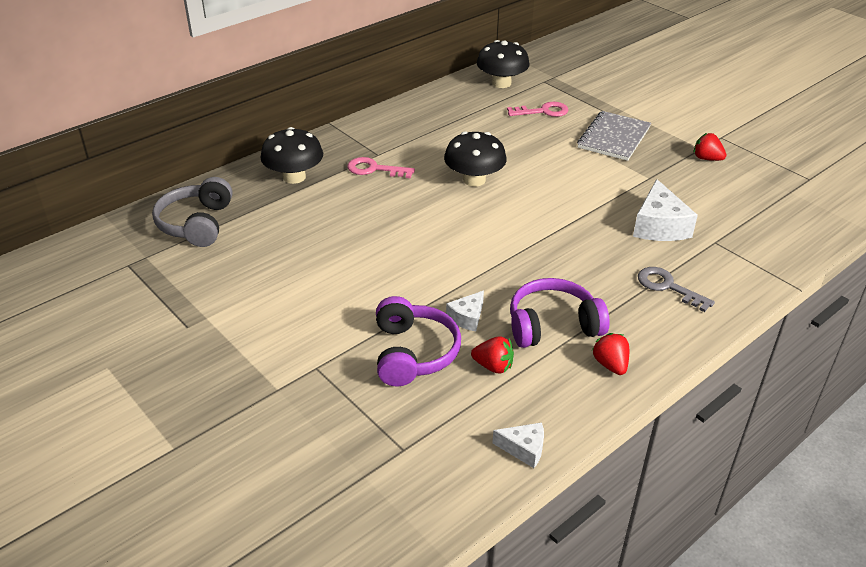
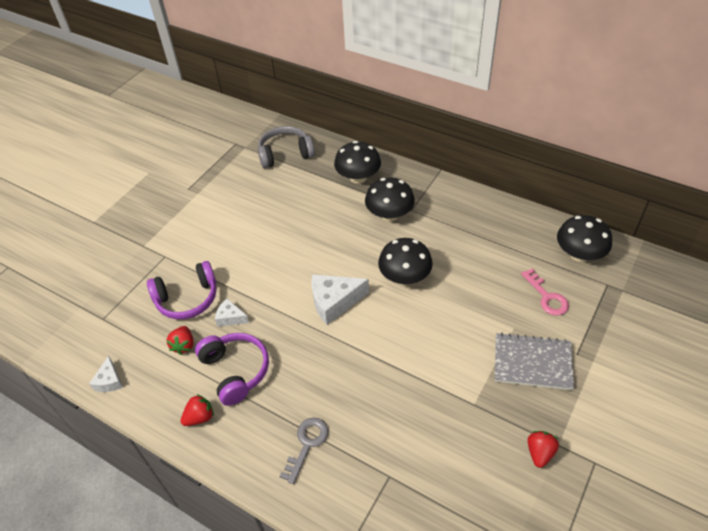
camera: 75 degrees right, 10 degrees up
pink key [347,157,415,178] -> black mushroom [365,177,415,221]
white cheese [633,179,698,241] -> white cheese moved to [311,274,369,325]

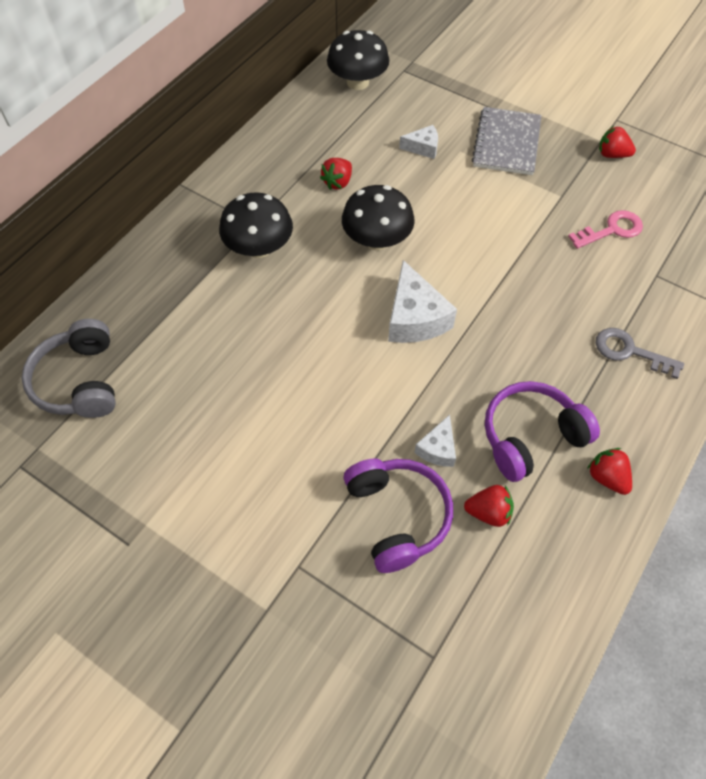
camera: 90 degrees left, 10 degrees up
white cheese [89,356,123,392] -> white cheese moved to [399,125,438,159]
black mushroom [334,141,381,183] -> none
pink key [521,268,569,315] -> pink key moved to [568,210,643,249]
none -> red strawberry [320,158,352,190]

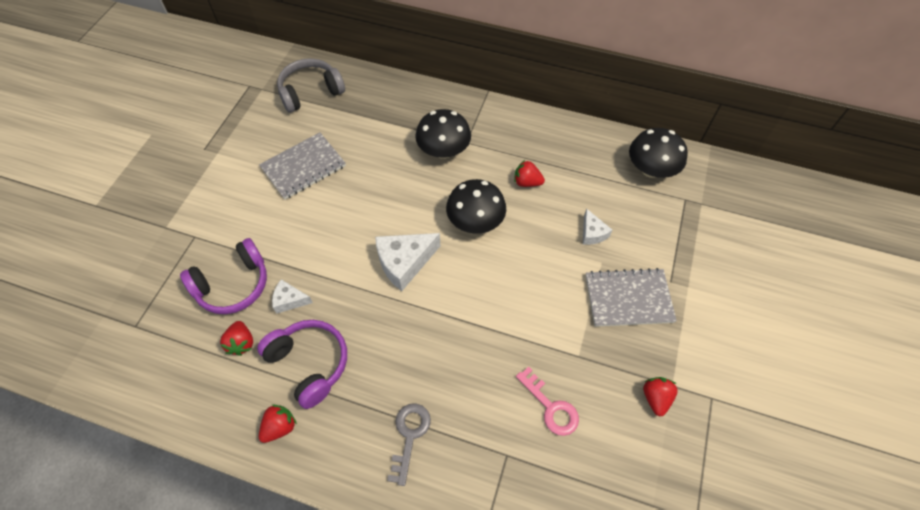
camera: 75 degrees right, 0 degrees up
none -> grey notebook [259,132,346,199]

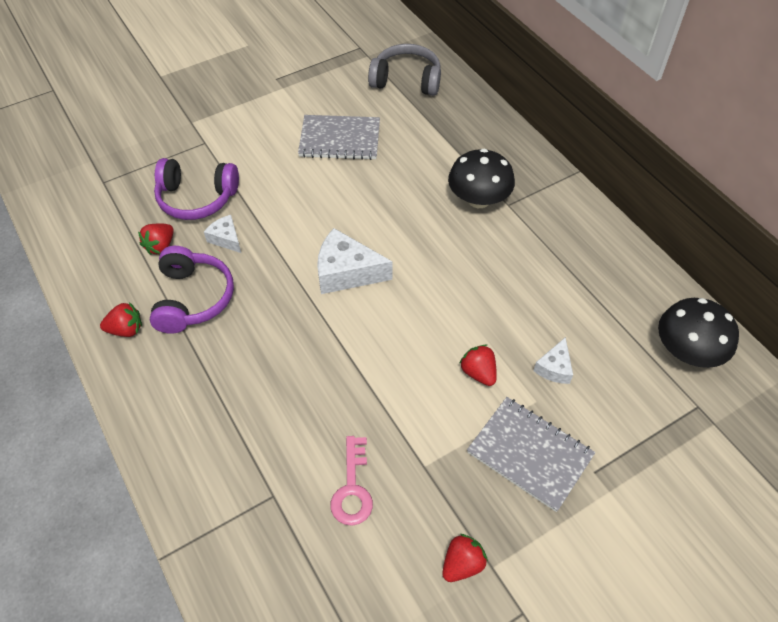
camera: 40 degrees right, 5 degrees down
grey key [387,404,431,486] -> none
black mushroom [446,179,506,234] -> none
red strawberry [514,160,545,187] -> red strawberry moved to [459,345,497,386]

